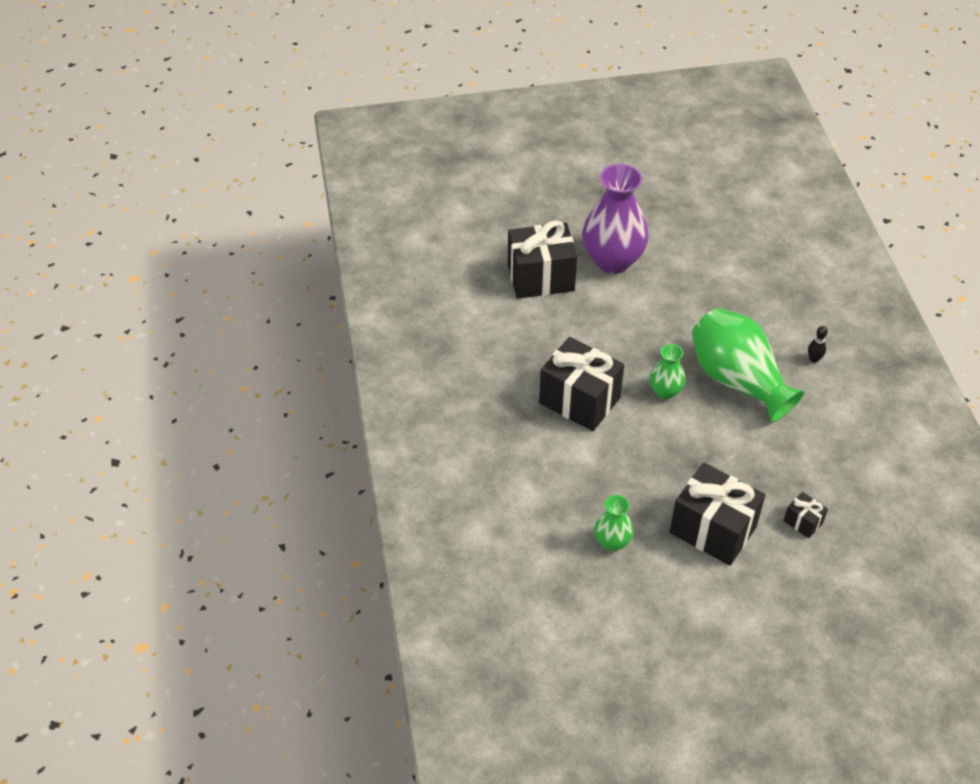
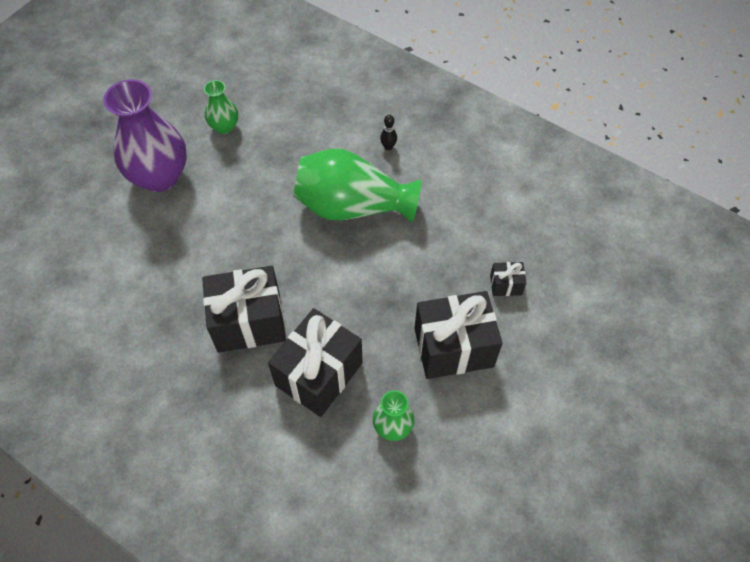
camera: 45 degrees left, 10 degrees up
black gift [508,220,577,299] -> black gift moved to [268,308,363,417]
green vase [650,344,686,399] -> green vase moved to [204,80,238,134]

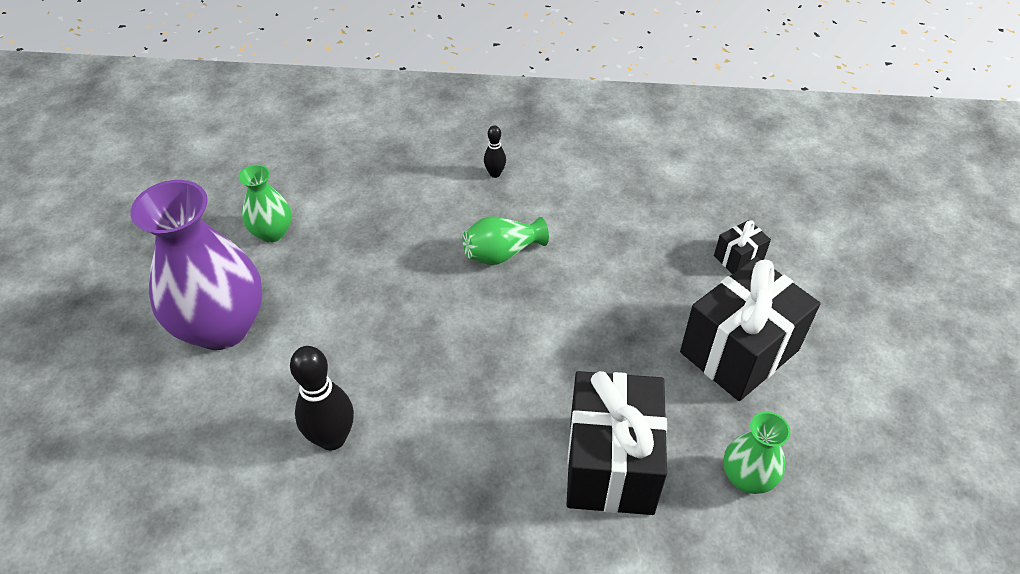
camera: 30 degrees left, 10 degrees down
black gift [202,266,286,353] -> none
green vase [294,149,421,223] -> green vase [462,216,549,265], size x0.50
none -> black bowling pin [290,346,354,450]

